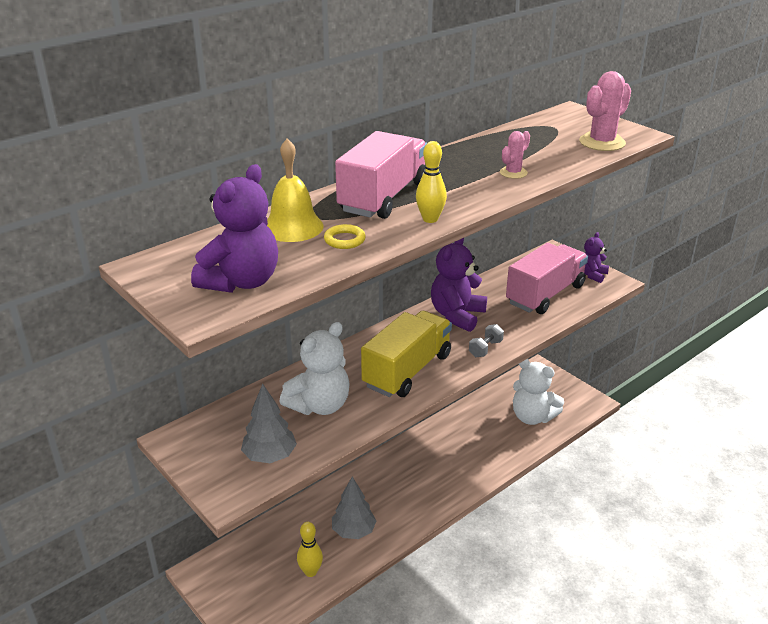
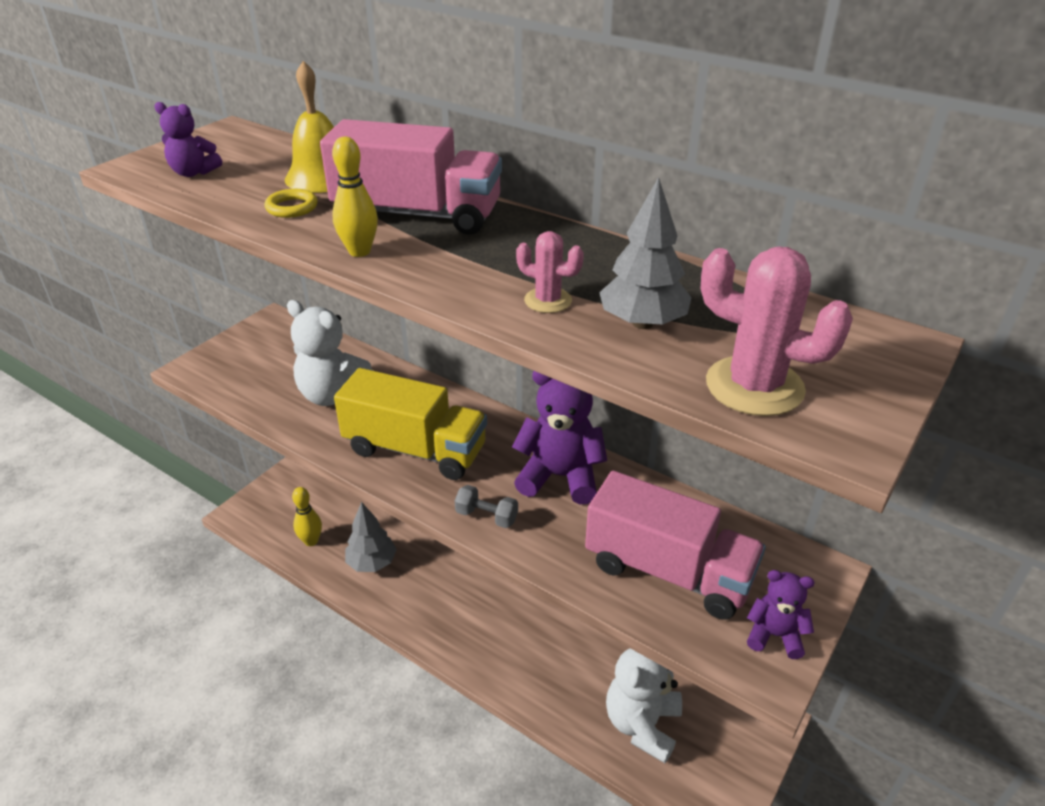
camera: 75 degrees right, 5 degrees up
purple teddy bear [191,164,278,293] -> purple teddy bear [154,102,222,177], size x0.56
grey tree [241,384,297,463] -> grey tree moved to [599,177,692,329]

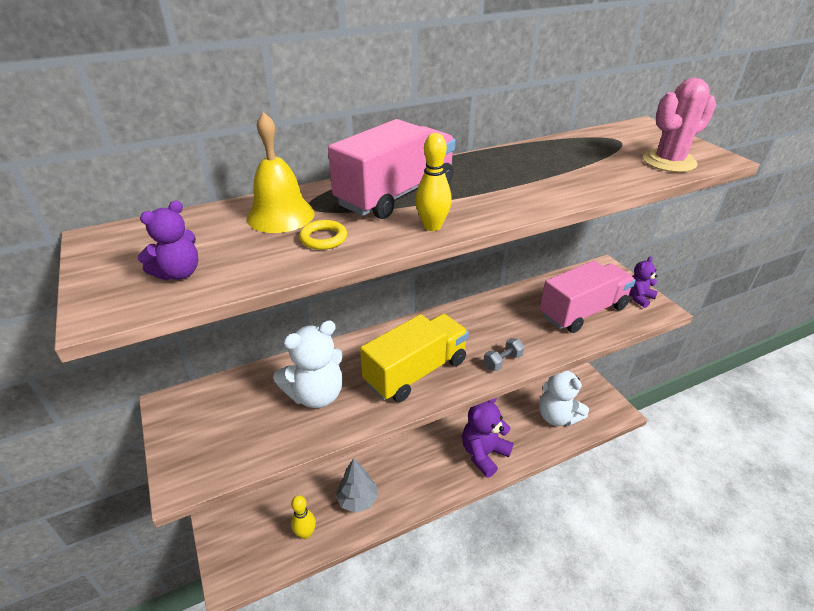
camera: 60 degrees left, 0 degrees up
purple teddy bear [512,371,607,504] -> purple teddy bear moved to [462,397,513,478]
pink cactus [516,231,584,313] -> none
grey tree [599,177,692,329] -> none

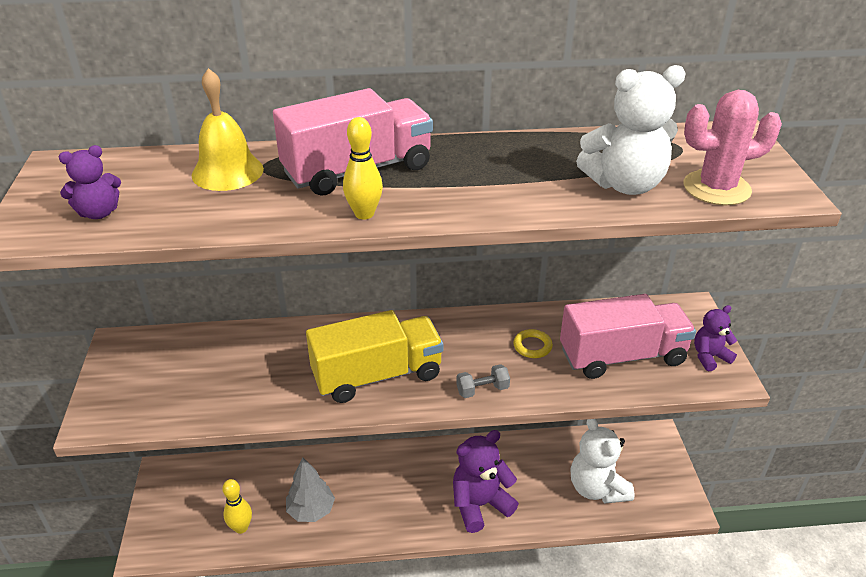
camera: 20 degrees right, 0 degrees up
white teddy bear [273,320,343,408] -> white teddy bear moved to [576,65,686,195]
yellow ring [299,220,347,250] -> yellow ring moved to [513,329,553,358]

